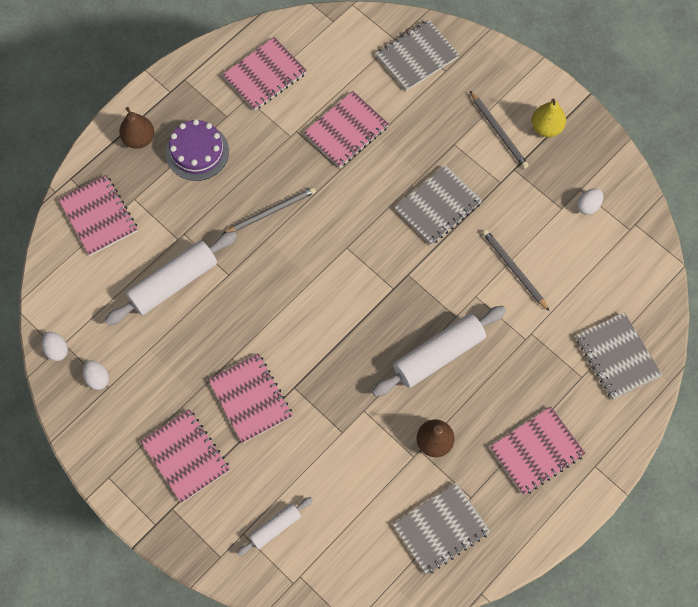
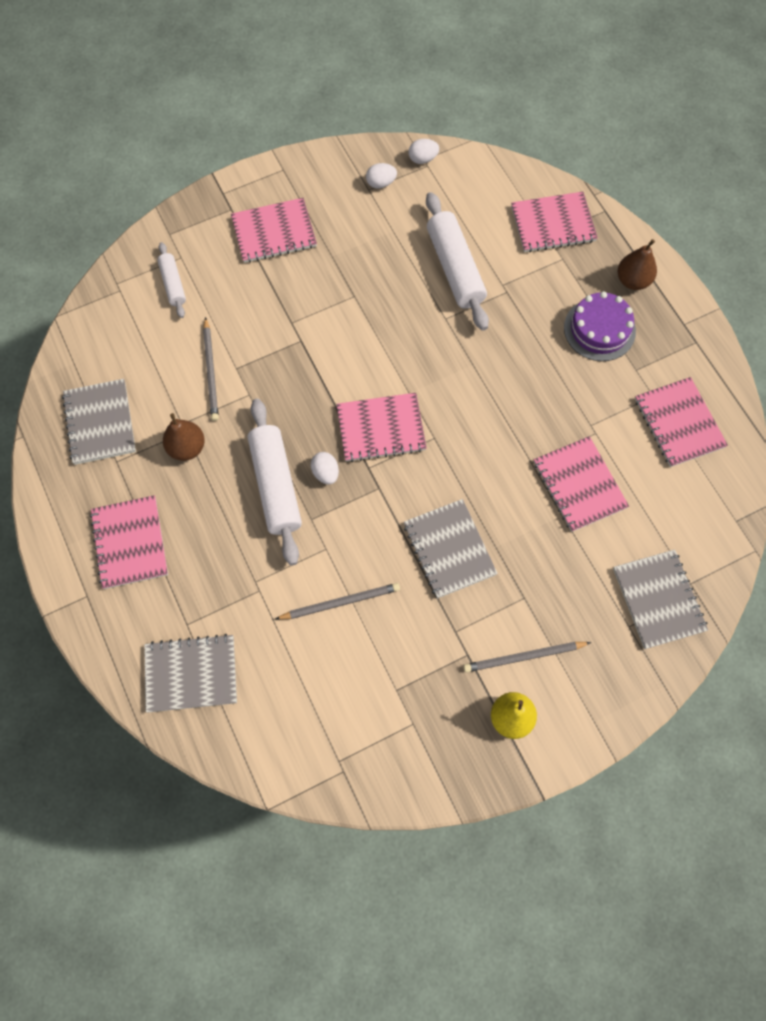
camera: 110 degrees right, 0 degrees up
pink notebook [208,353,293,443] -> pink notebook moved to [336,393,427,462]
grey pencil [224,187,316,233] -> grey pencil moved to [203,317,219,421]
white egg [577,189,603,215] -> white egg moved to [310,452,339,484]

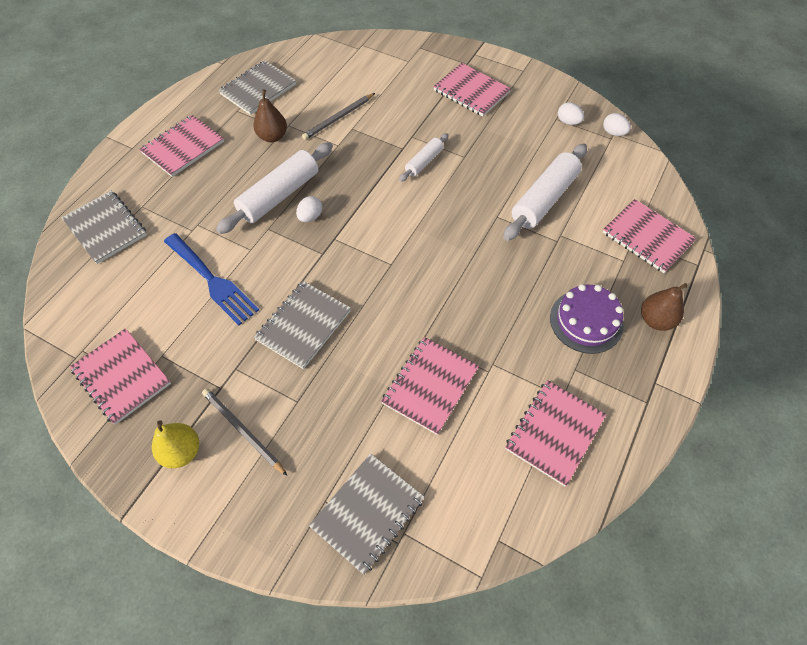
camera: 55 degrees right, 10 degrees down
white rolling pin [157,242,186,318] -> white rolling pin moved to [399,133,449,182]
grey pencil [275,583,400,620] -> blue fork [164,233,259,325]
pink notebook [336,393,427,462] -> pink notebook moved to [70,328,171,425]

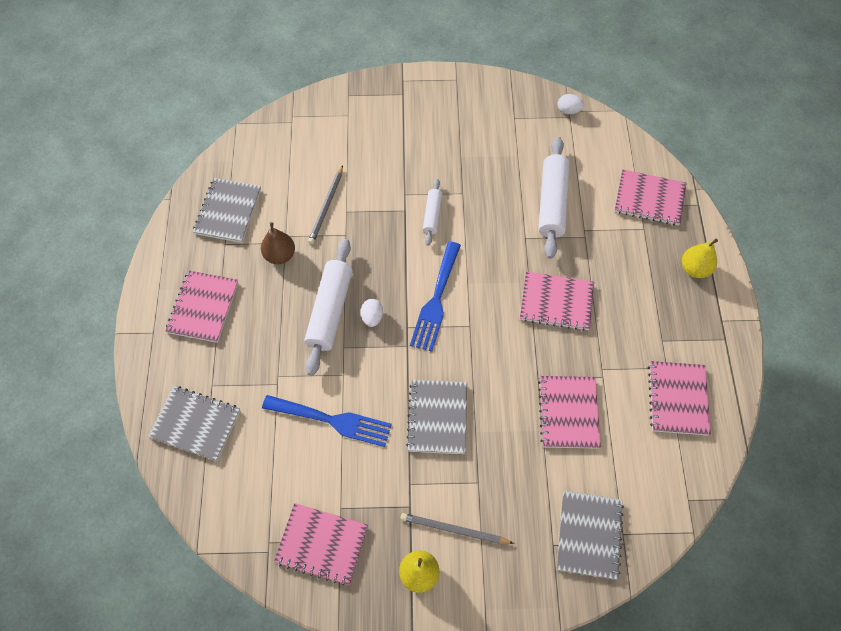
camera: 30 degrees left, 5 degrees up
pink notebook [433,63,511,117] -> pink notebook moved to [520,272,594,331]
purple cake [550,284,624,354] -> none
white egg [558,102,584,125] -> none
brown pear [641,283,688,331] -> yellow pear [682,239,718,278]
none -> blue fork [410,241,461,352]

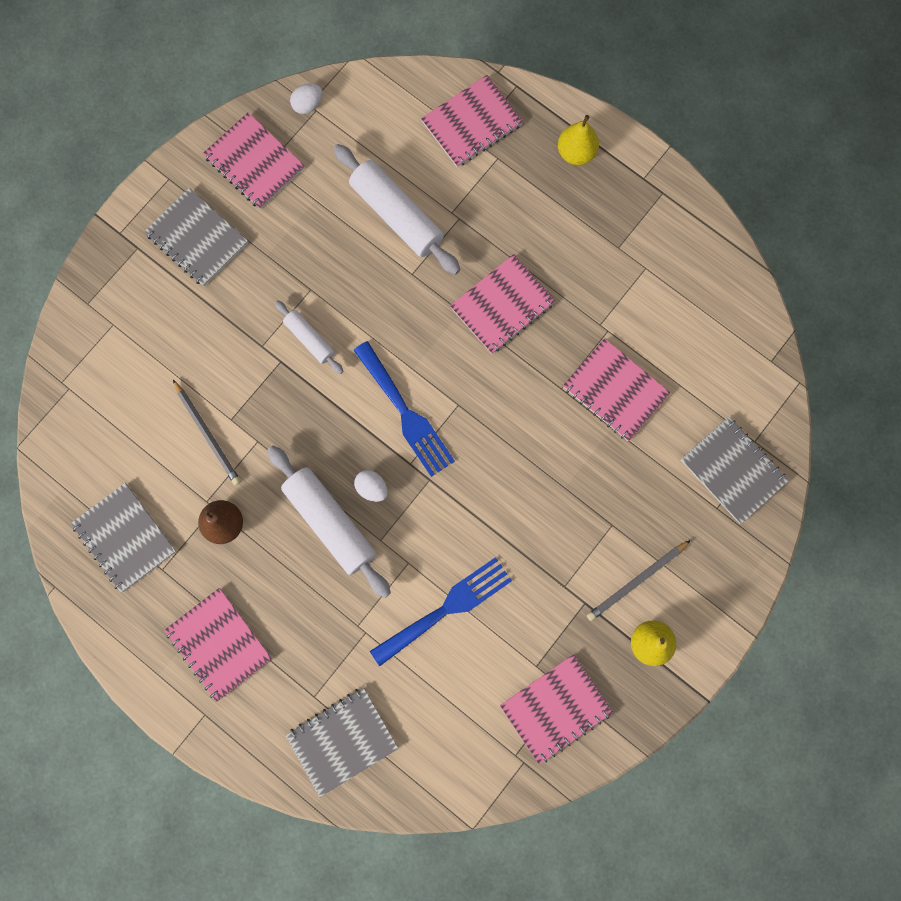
camera: 50 degrees left, 15 degrees up
grey notebook [406,380,467,454] -> grey notebook moved to [144,188,248,287]
pink notebook [648,361,711,435] -> pink notebook moved to [203,112,305,209]

